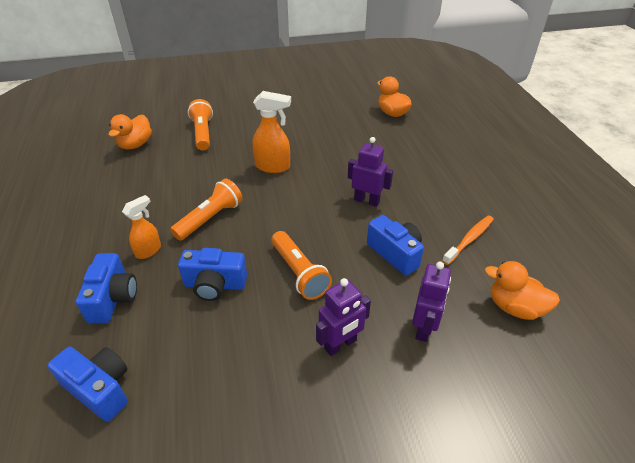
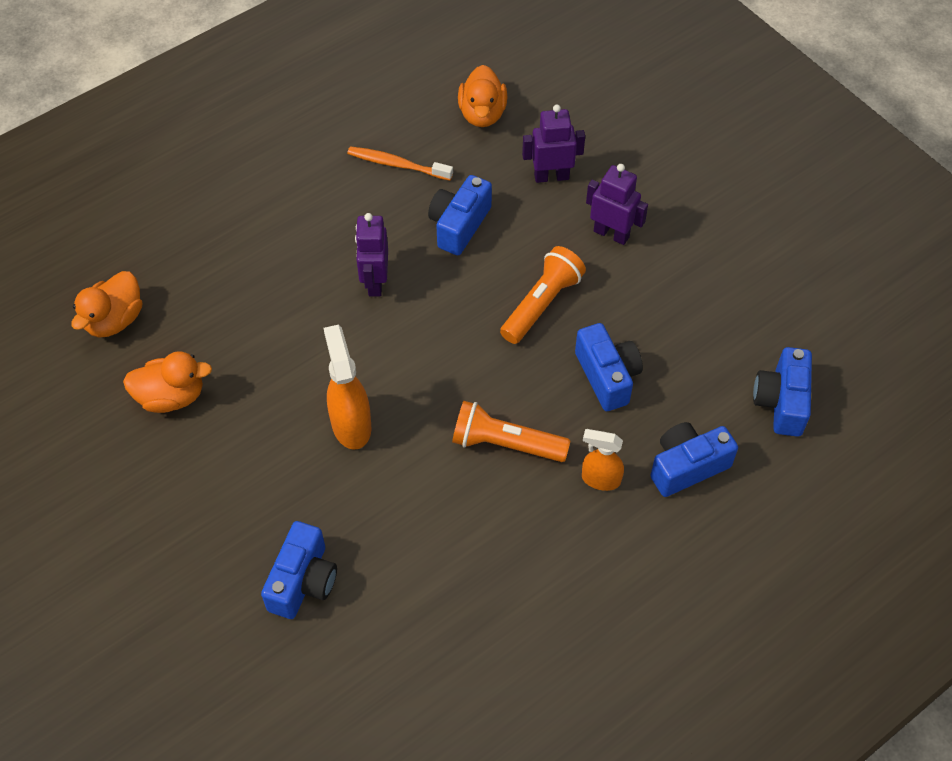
camera: 115 degrees left, 15 degrees up
orange duck [109,114,152,150] -> orange duck moved to [123,351,212,413]
orange flashlight [188,99,213,151] -> blue camera [261,521,337,619]

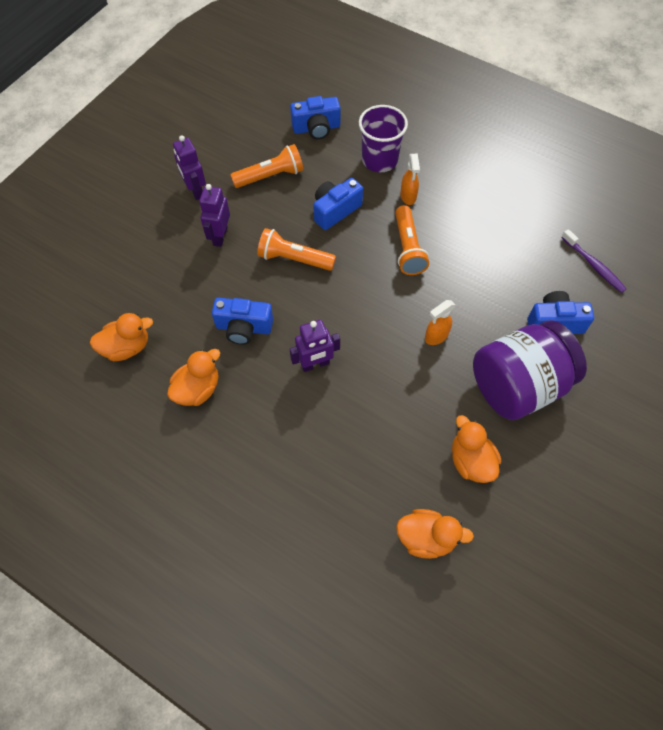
camera: 110 degrees left, 5 degrees up
orange spray bottle [324,325,371,450] -> orange spray bottle [425,300,455,345], size x0.65
orange toothbrush [347,146,453,181] -> orange duck [167,349,220,406]
purple robot [522,104,585,183] -> purple robot moved to [173,135,206,200]
blue camera [651,422,738,497] -> purple cup [359,105,408,172]
none -> orange flashlight [230,144,303,188]
none -> purple jar [473,320,587,420]
none -> purple toothbrush [561,229,626,293]

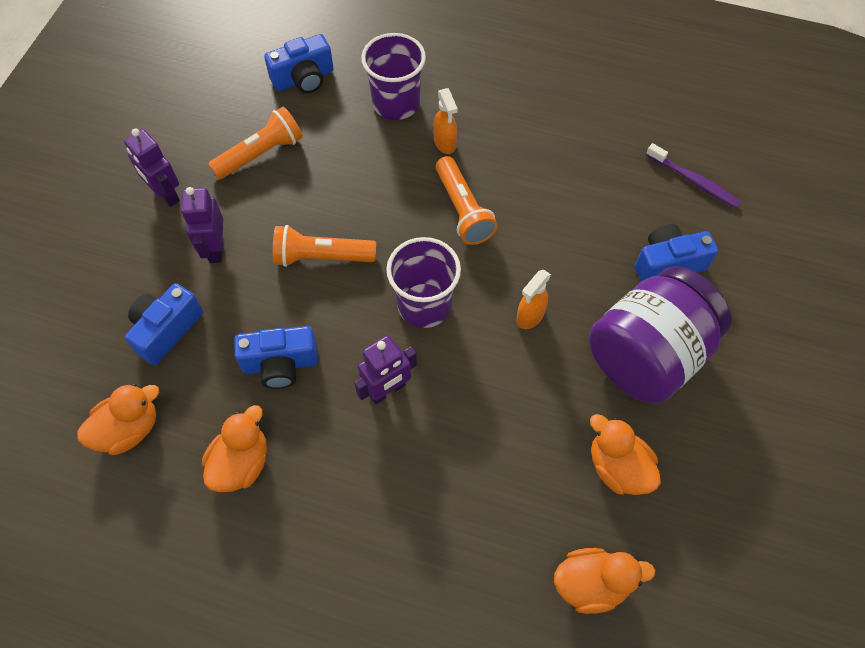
camera: 15 degrees left, 0 degrees up
blue camera [313,178,363,230] -> blue camera moved to [125,283,203,365]
none -> purple cup [386,237,461,328]

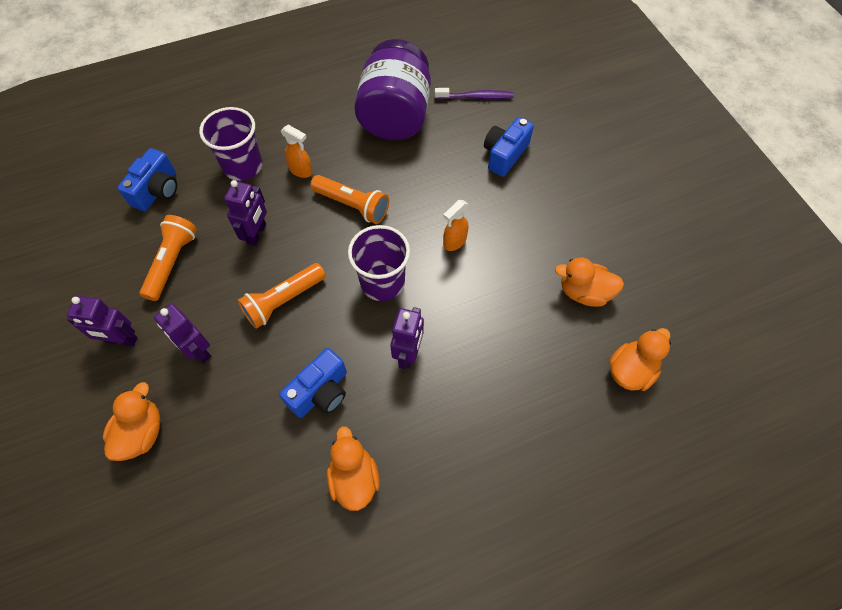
camera: 40 degrees left, 0 degrees up
orange duck [77,384,159,455] -> orange duck moved to [102,382,161,461]
blue camera [125,283,203,365] -> none
orange spray bottle [517,270,551,329] -> orange spray bottle turned 45 degrees clockwise [443,200,469,251]
purple jar [589,266,732,404] -> purple jar moved to [354,39,431,140]
none -> purple robot [224,180,267,246]

